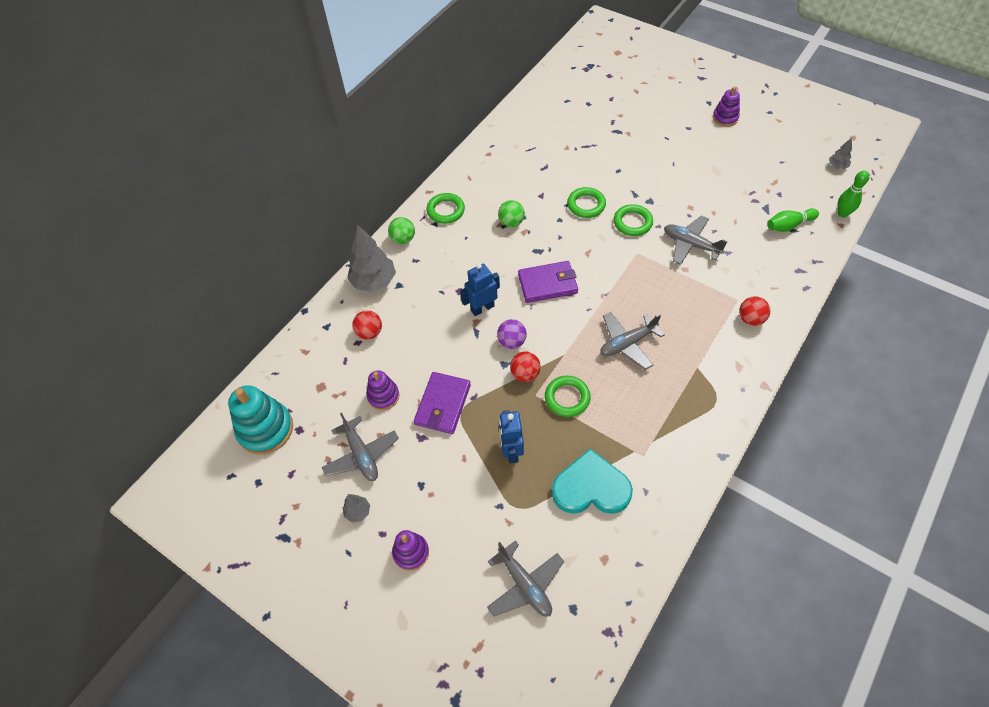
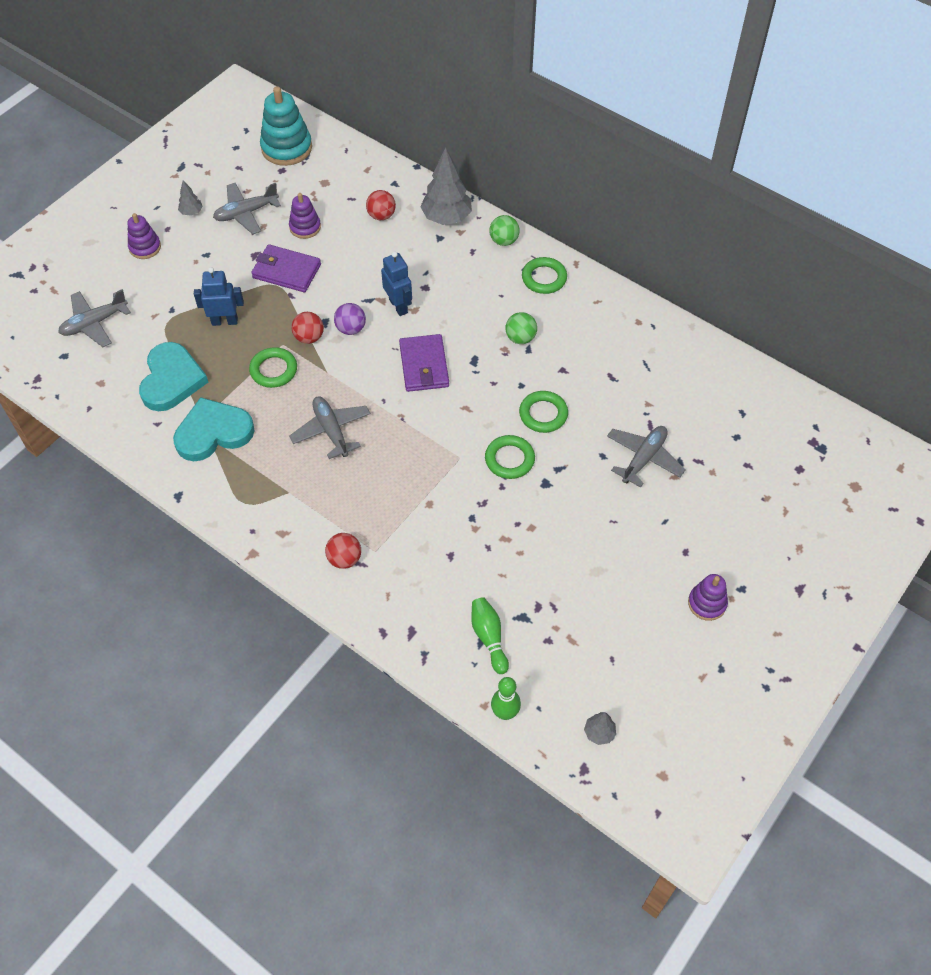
camera: 90 degrees right, 0 degrees up
grey plane [664,215,728,265] -> grey plane moved to [607,426,686,488]
none -> turquoise heart [173,397,255,461]

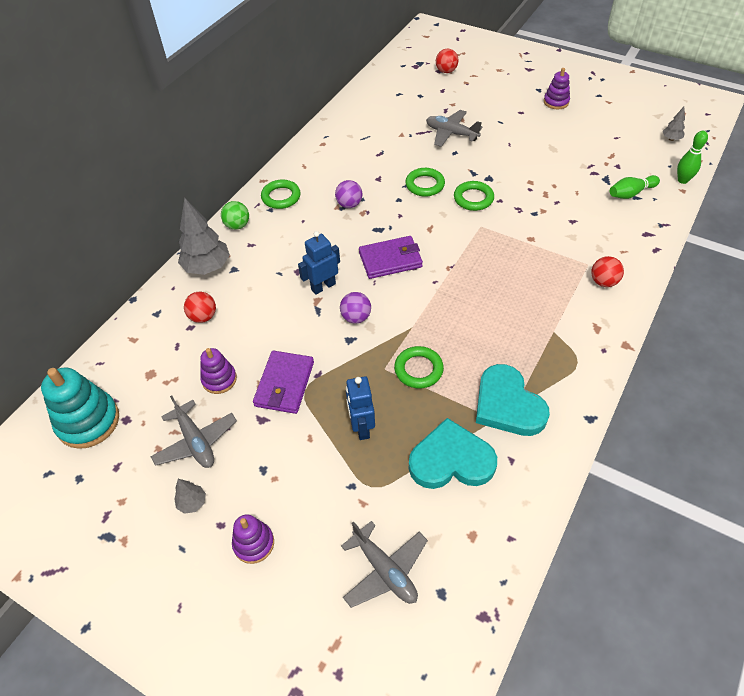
camera: 95 degrees left, 5 degrees down
grey plane [289,396,370,459] -> none
red ball [292,312,324,344] -> red ball moved to [436,49,458,73]
green ball [505,312,537,344] -> purple ball [335,180,362,208]

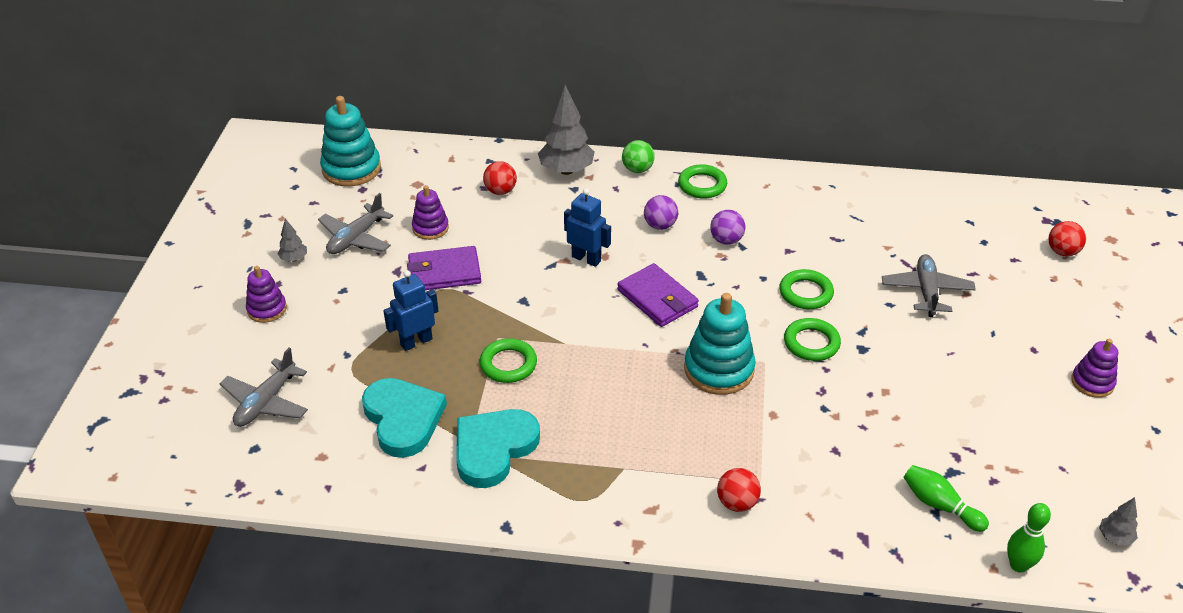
camera: 65 degrees right, 10 degrees down
purple ball [340,292,371,324] -> purple ball moved to [644,195,678,230]
none -> turquoise stacking toy [684,293,756,395]

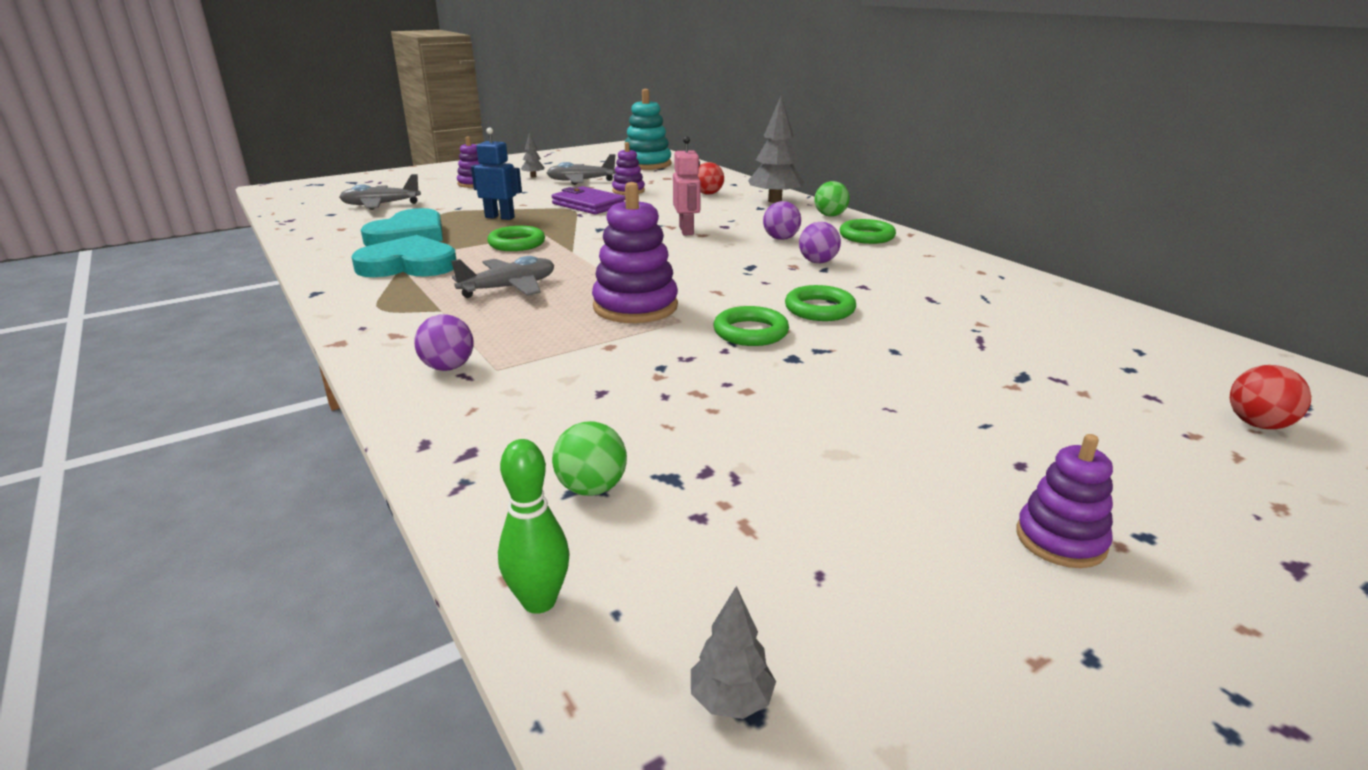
camera: 50 degrees right, 15 degrees down
blue robot [564,188,611,267] -> pink robot [673,136,701,235]
purple wallet [617,263,699,327] -> none
turquoise stacking toy [684,293,756,395] -> purple stacking toy [592,182,678,323]
red ball [717,468,761,512] -> purple ball [414,314,473,371]
grey plane [882,254,976,317] -> grey plane moved to [451,256,554,298]
green bowling pin [903,465,989,532] -> green ball [552,421,627,496]

